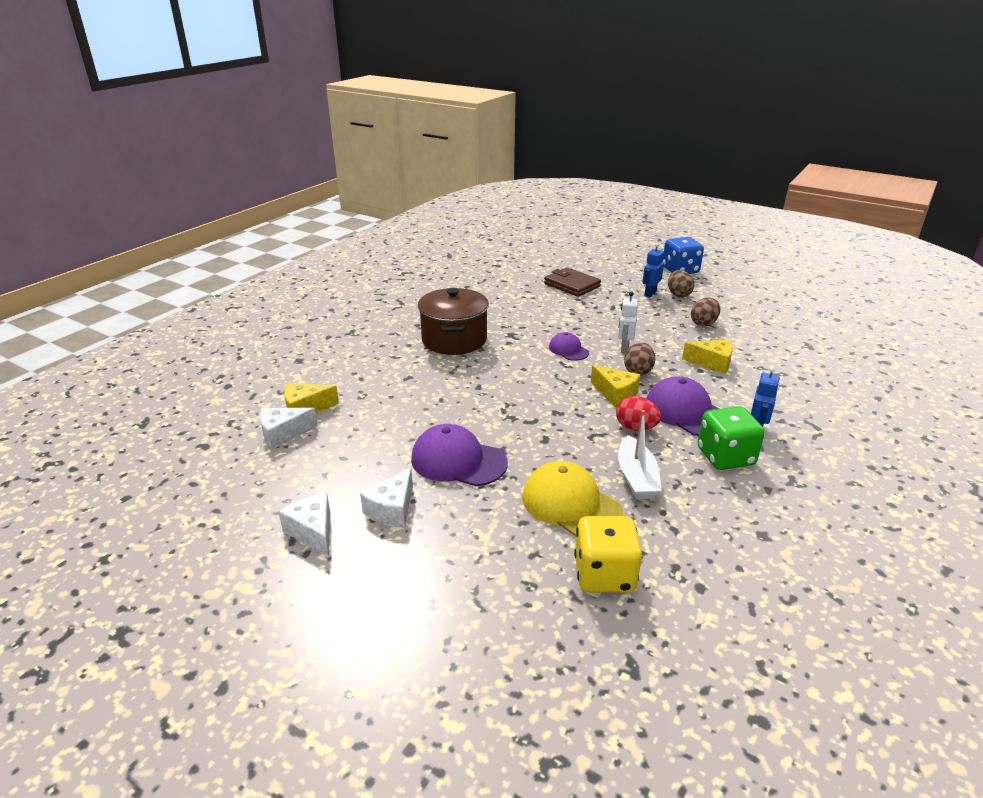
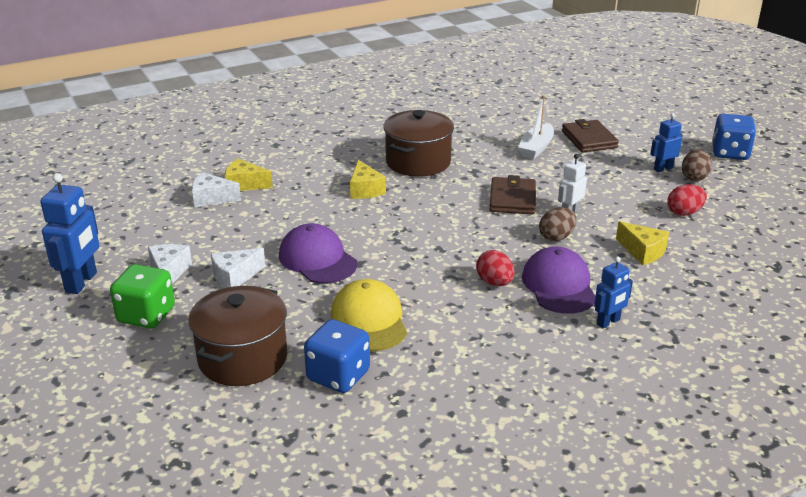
camera: 30 degrees right, 0 degrees up
purple cap [549,332,589,361] -> brown wallet [490,175,536,214]
yellow dice [574,516,642,593] -> blue dice [304,319,370,393]
yellow cheese [591,365,641,407] -> yellow cheese moved to [350,160,386,199]
white boat [618,410,662,499] -> white boat moved to [518,95,554,159]
brown egg [691,297,720,326] -> red egg [667,184,707,216]
green dice [698,406,765,470] -> green dice moved to [110,264,175,328]
none -> blue robot [40,173,99,294]
none -> brown pot [188,286,287,386]

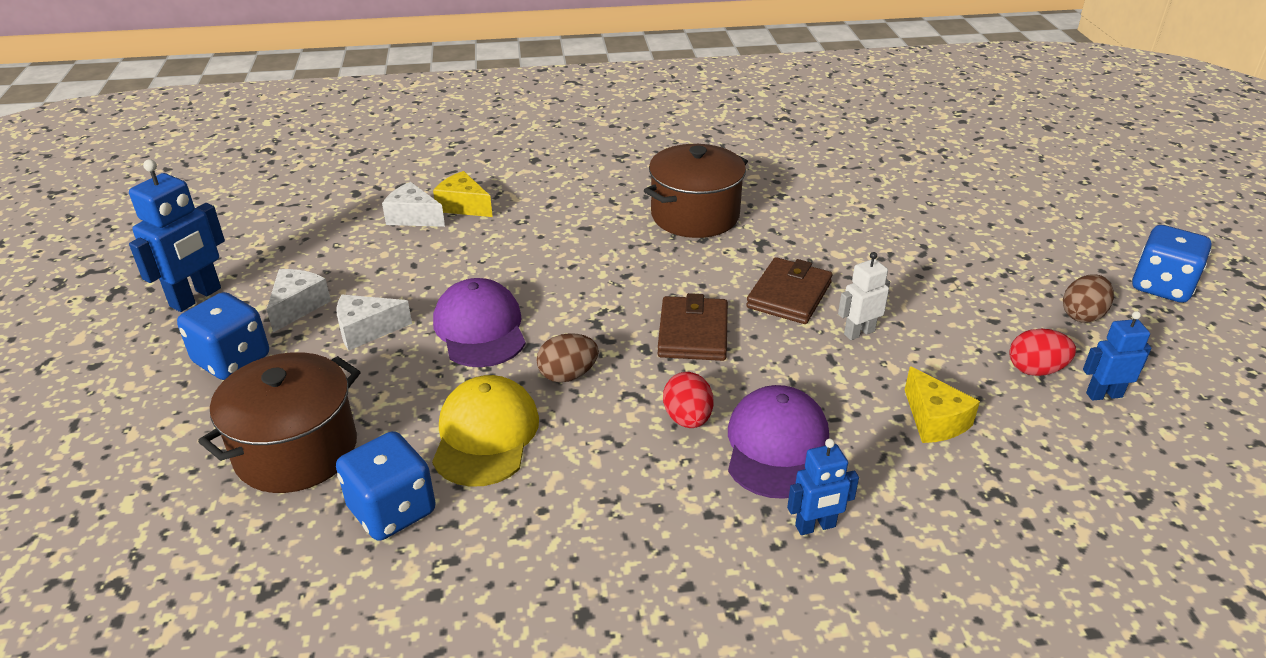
camera: 20 degrees right, 5 degrees up
green dice [110,264,175,328] -> blue dice [177,292,269,380]
yellow cheese [350,160,386,199] -> none
white boat [518,95,554,159] -> none
brown egg [539,207,576,241] -> brown egg moved to [537,333,599,382]
brown wallet [562,119,619,153] -> brown wallet moved to [658,293,728,361]
blue robot [650,113,683,172] -> blue robot moved to [1083,311,1152,401]

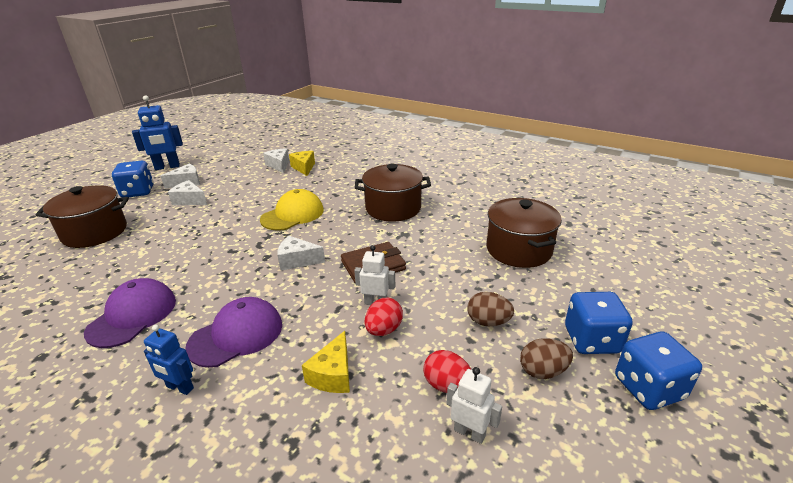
camera: 40 degrees right, 5 degrees down
blue dice [336,431,436,541] -> blue dice moved to [565,292,633,354]
yellow cap [432,375,539,487] -> yellow cap moved to [260,189,324,231]
purple cap [433,278,526,367] -> purple cap moved to [84,278,176,348]
brown egg [537,333,599,382] -> brown egg moved to [467,292,514,326]
brown wallet [658,293,728,361] -> white cheese [277,236,325,271]
red egg [663,372,714,428] -> red egg moved to [365,298,403,336]
blue robot [1083,311,1152,401] -> white robot [447,367,502,444]
none -> brown pot [486,198,562,268]

